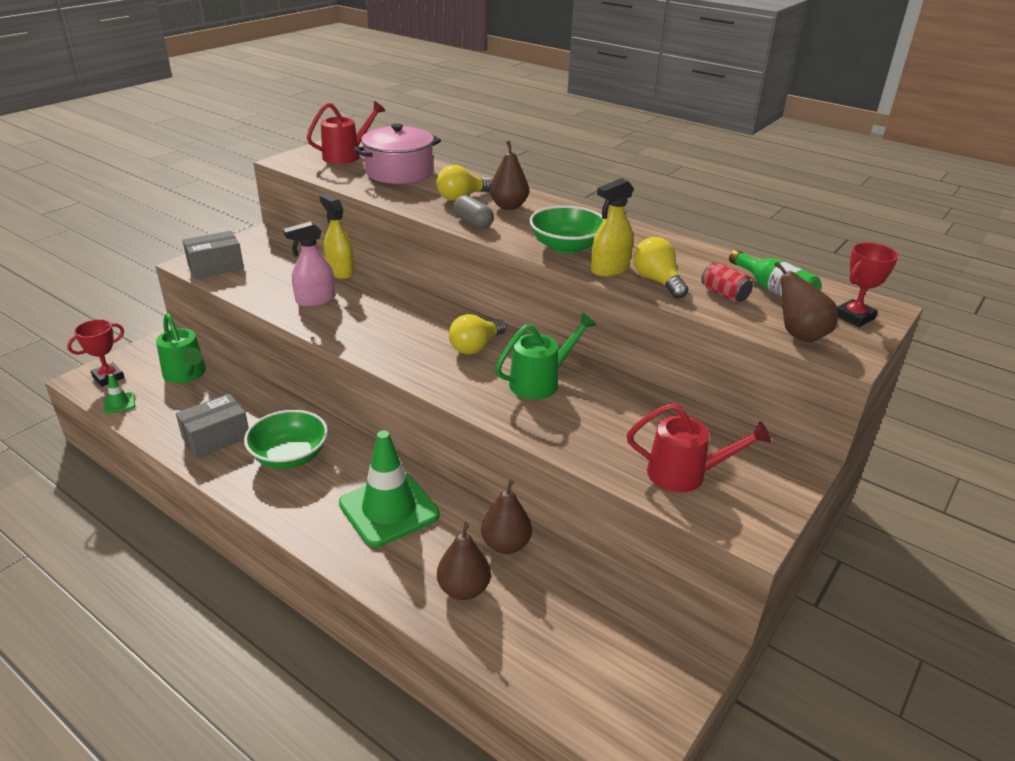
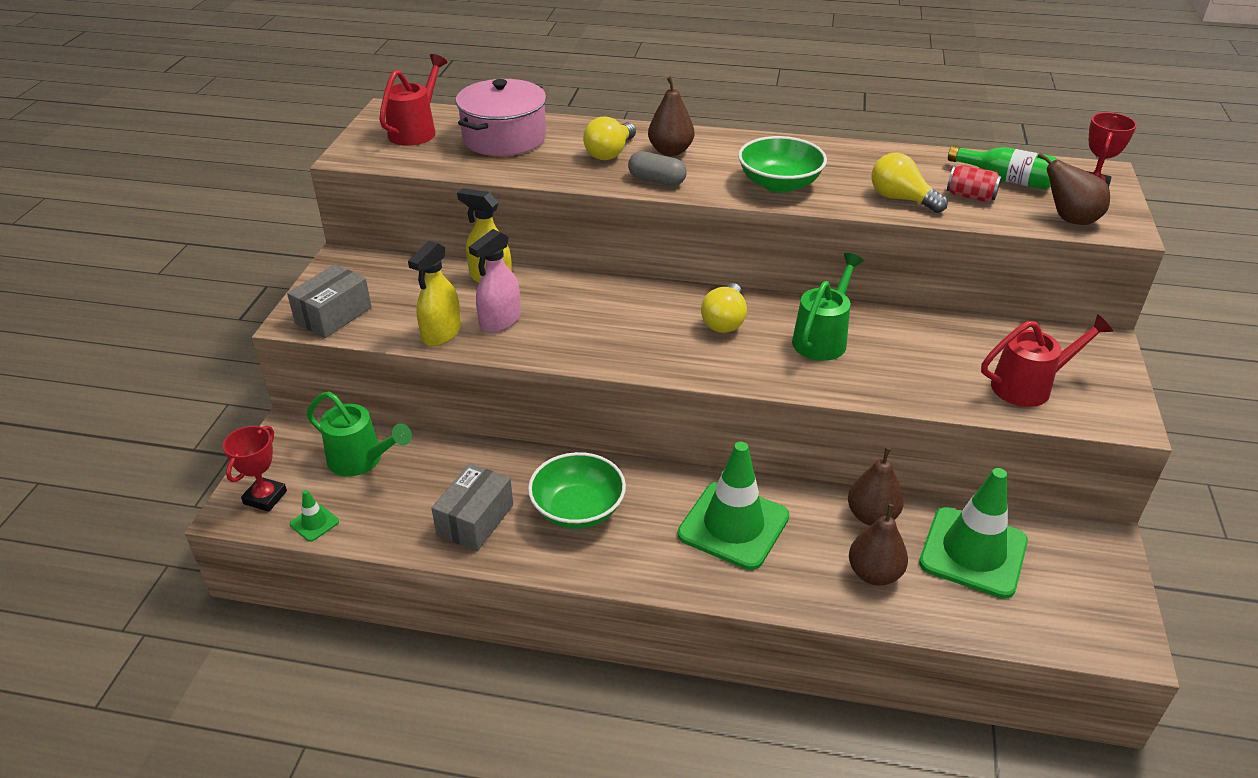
camera: 25 degrees left, 5 degrees up
yellow spray bottle [591,178,634,277] -> yellow spray bottle moved to [408,241,461,346]
none -> green traffic cone [919,468,1028,599]

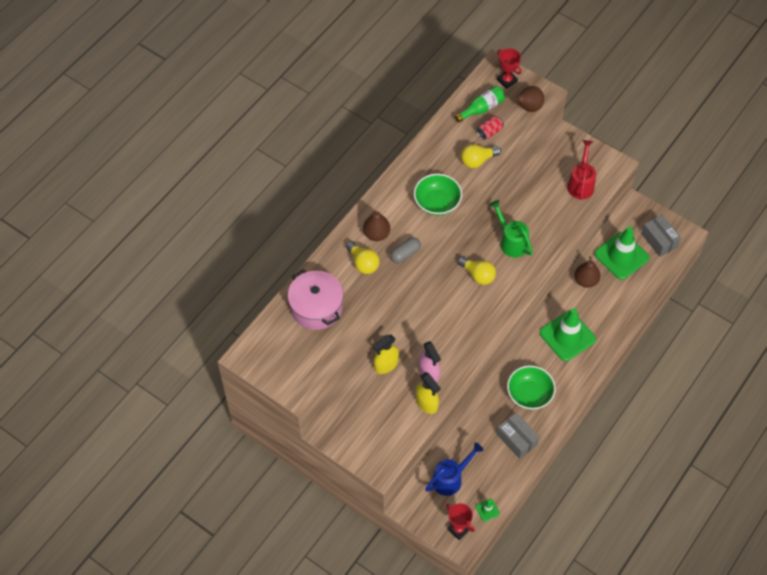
camera: 65 degrees left, 20 degrees up
grey box [287,264,372,338] -> grey box moved to [641,215,681,257]
green watering can [307,391,412,477] -> blue watering can [425,442,484,496]
red watering can [379,54,448,146] -> none
brown pear [849,504,908,585] -> none

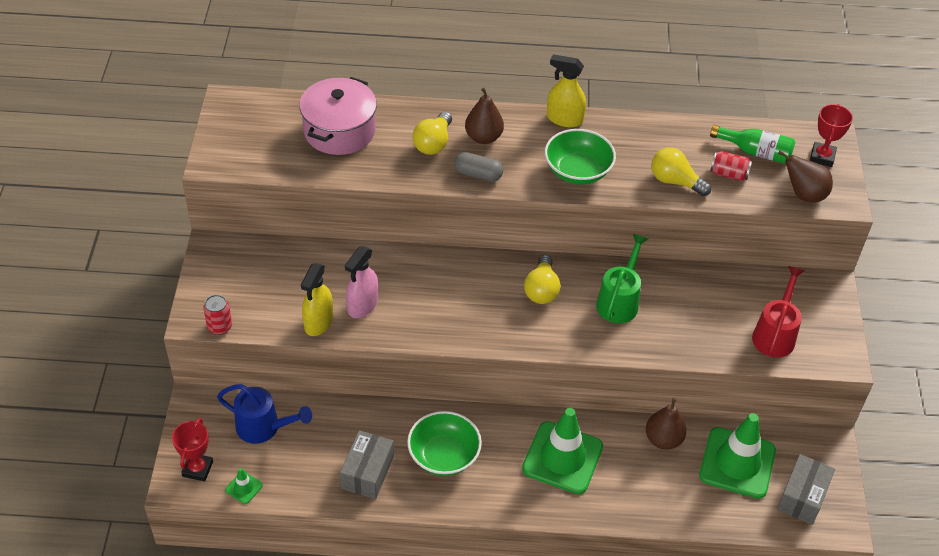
camera: 55 degrees right, 10 degrees down
yellow spray bottle [373,335,399,374] -> yellow spray bottle moved to [547,54,586,127]
red watering can [567,140,596,200] -> red watering can turned 45 degrees counterclockwise [752,266,804,358]
none -> red can [203,295,232,335]

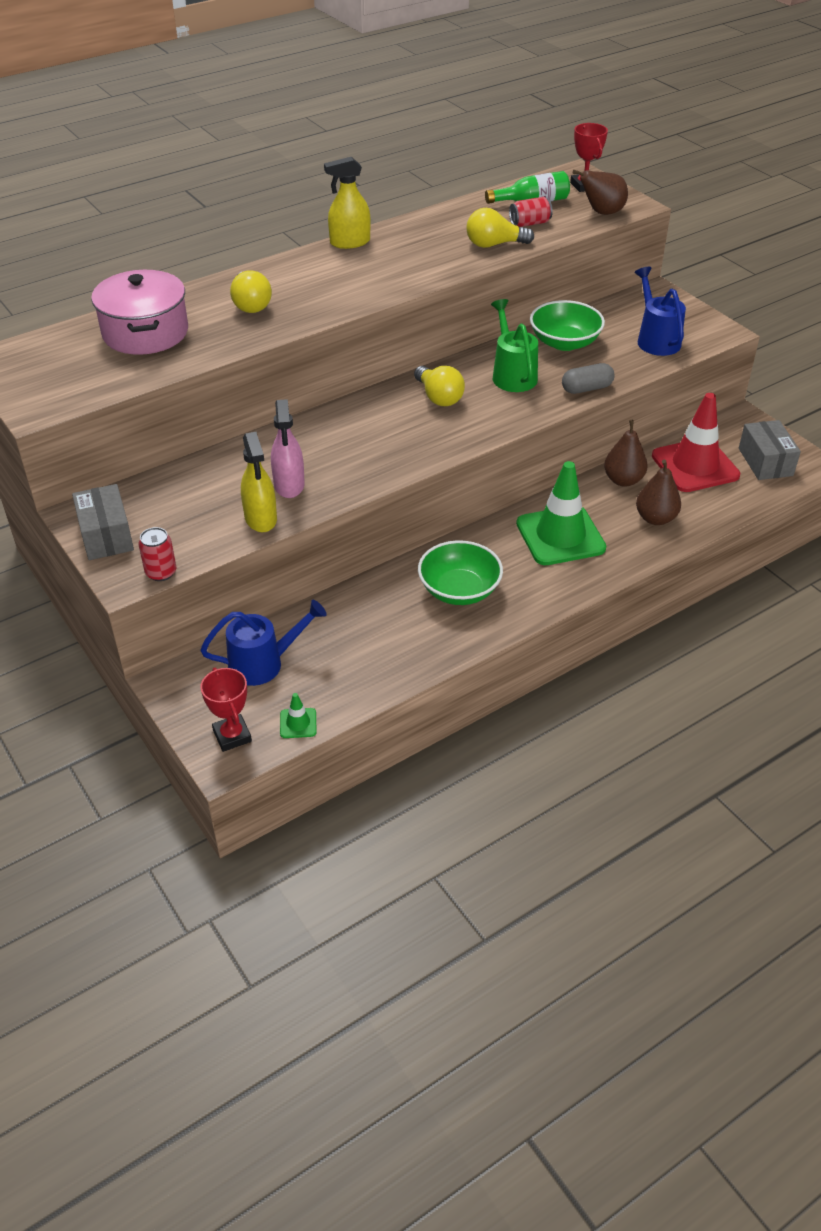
camera: 35 degrees left, 5 degrees down
grey box [340,430,394,499] -> grey box moved to [72,484,134,560]
grey capsule [454,152,503,181] -> grey capsule moved to [562,363,614,394]
brown pear [465,88,504,144] -> brown pear moved to [636,460,681,525]
green bowl [545,129,616,184] -> green bowl moved to [530,300,605,351]
green traffic cone [699,413,776,499] -> red traffic cone [652,393,740,492]
red watering can [752,266,804,358] -> blue watering can [634,267,686,356]

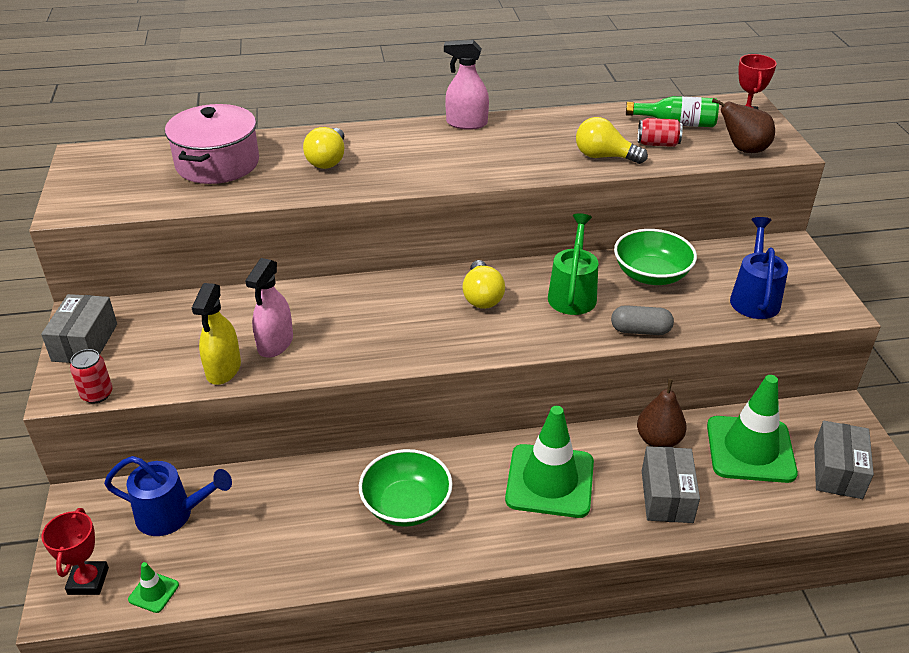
camera: 25 degrees right, 5 degrees down
yellow spray bottle [324,157,371,249] -> pink spray bottle [444,40,489,130]
brown pear [636,460,681,525] -> grey box [642,446,700,523]
red traffic cone [652,393,740,492] -> green traffic cone [707,375,798,483]

